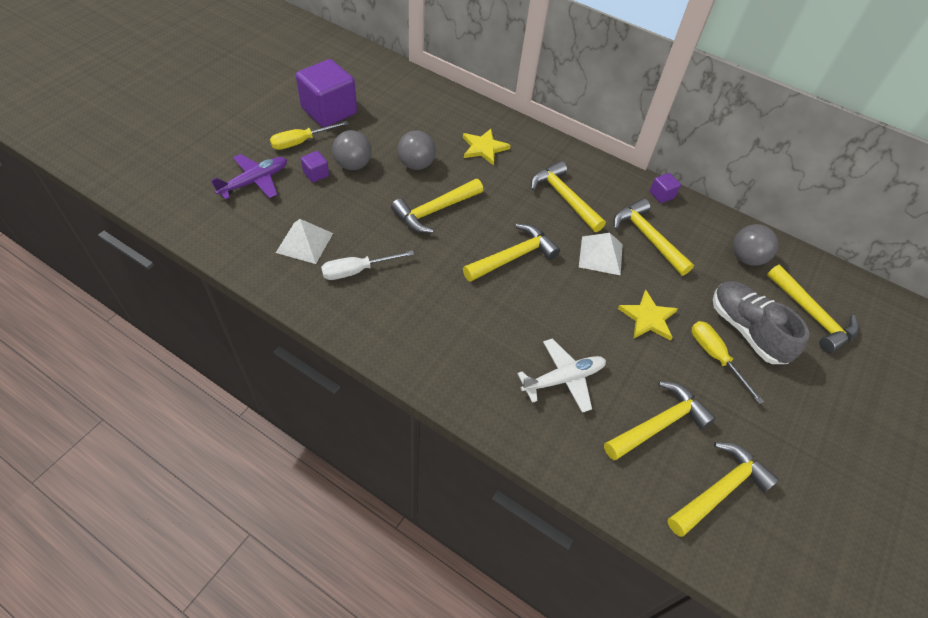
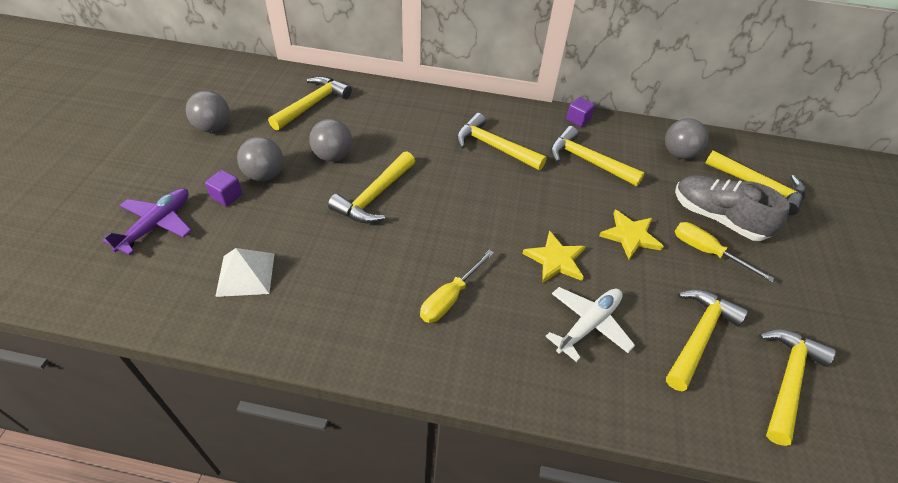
camera: 20 degrees left, 5 degrees down
yellow screwdriver [270,121,349,150] -> yellow screwdriver moved to [420,250,494,323]
purple cube [296,59,357,127] -> grey ball [186,91,230,133]
white screwdriver [321,250,414,280] -> none
yellow star [463,129,511,165] -> yellow star moved to [522,230,586,283]
yellow hammer [463,224,560,282] -> yellow hammer moved to [268,76,352,131]
white pyramid [579,233,623,275] -> none

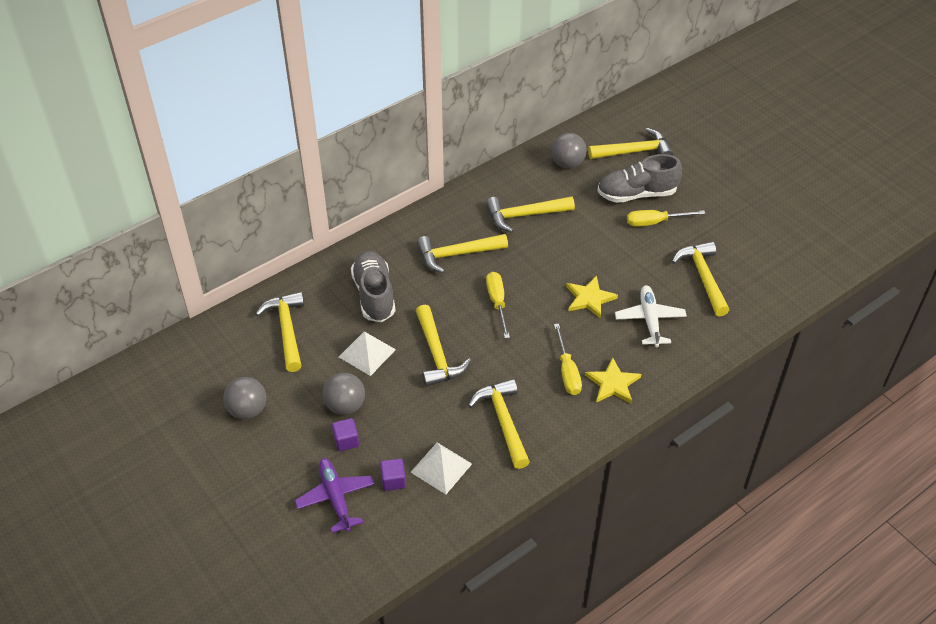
camera: 45 degrees left, 0 degrees up
grey ball [309,119,352,162] -> white pyramid [339,331,396,376]
purple cube [566,97,595,127] -> purple cube moved to [380,458,406,491]
yellow star [599,210,664,260] -> yellow star moved to [585,357,641,404]
yellow hammer [759,329,836,446] -> yellow hammer moved to [468,379,530,469]
none -> grey shoe [351,251,395,322]
none -> yellow screwdriver [486,272,510,338]

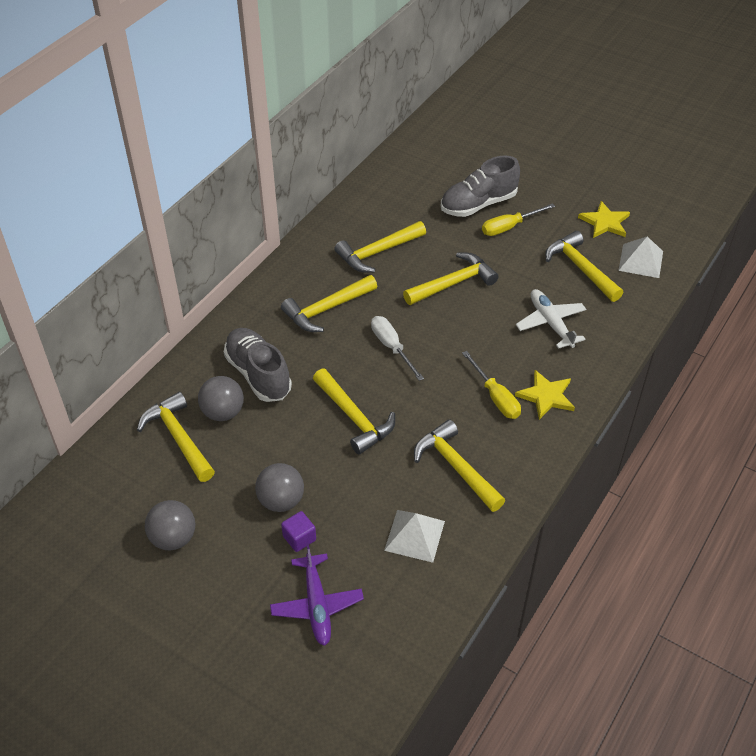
camera: 20 degrees left, 0 degrees up
purple plane [295,458,374,533] -> purple plane turned 150 degrees counterclockwise [270,543,364,646]
white pyramid [339,331,396,376] -> white pyramid moved to [618,236,663,278]
purple cube [380,458,406,491] -> none
yellow screwdriver [486,272,510,338] -> white screwdriver [371,316,424,381]
grey ball [551,133,587,168] -> grey ball moved to [198,376,244,421]
yellow star [566,276,618,319] -> yellow star moved to [578,201,630,238]
yellow hammer [588,128,673,159] -> yellow hammer moved to [403,252,499,305]

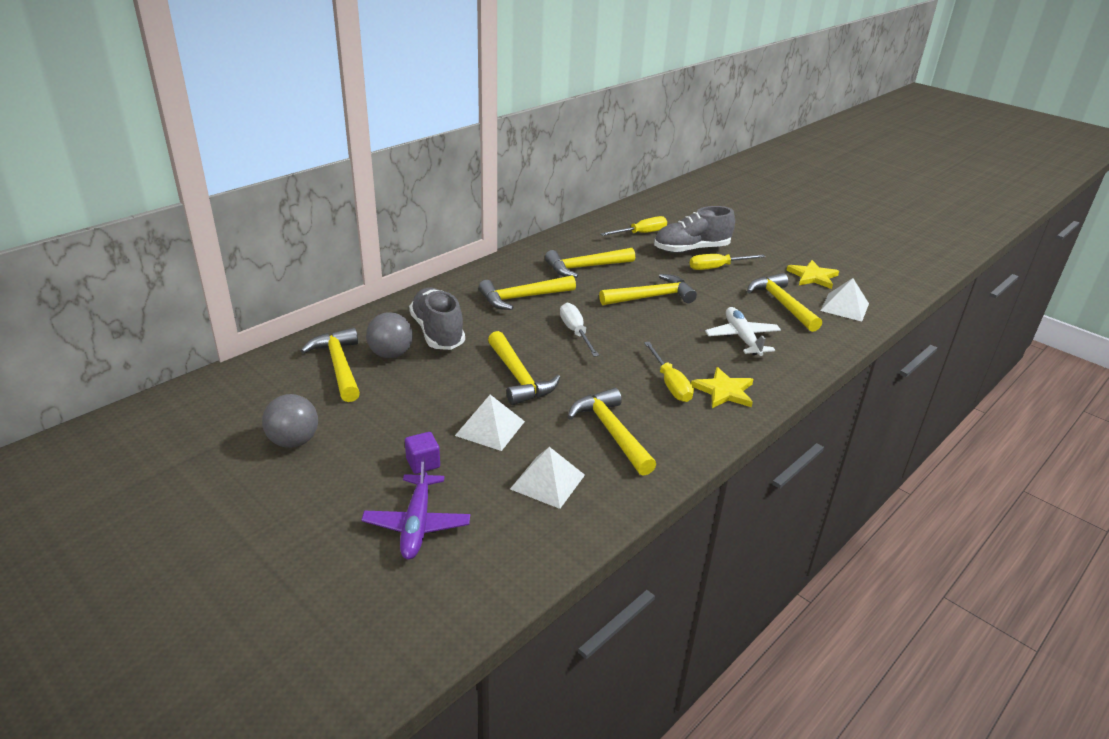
camera: 10 degrees right, 15 degrees down
grey ball [255,463,304,512] -> none
none -> white pyramid [455,395,525,451]
none -> yellow screwdriver [600,216,667,236]

